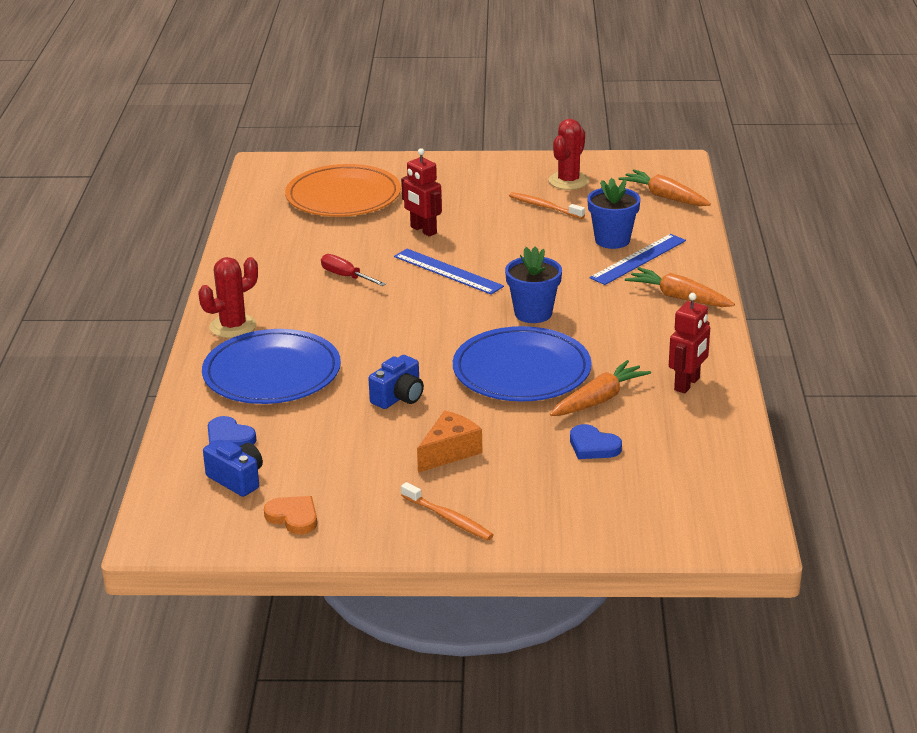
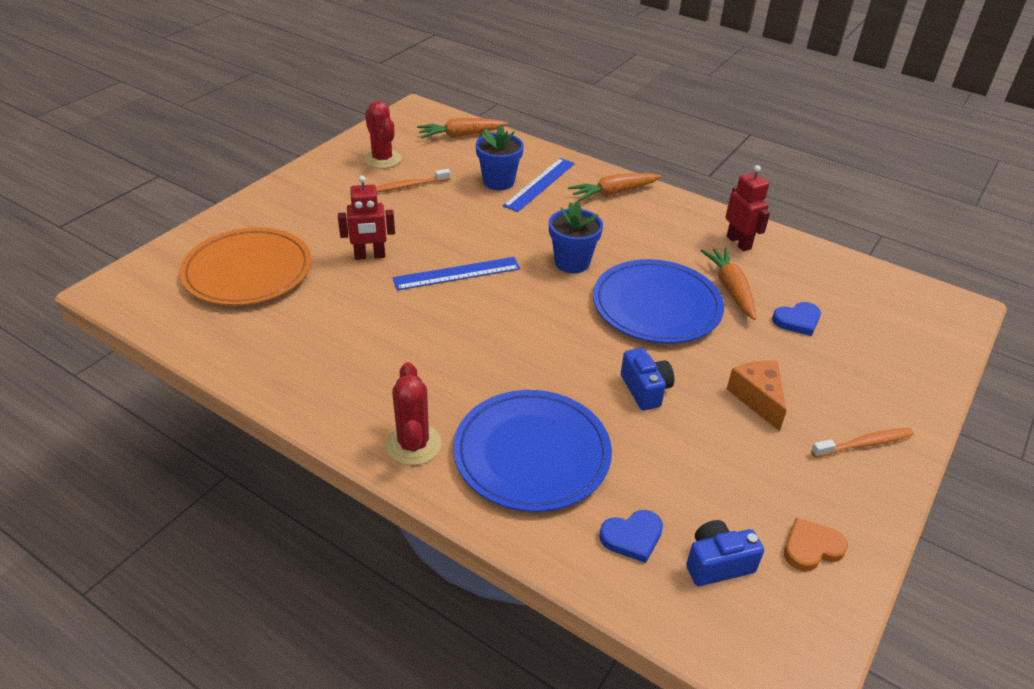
camera: 60 degrees left, 10 degrees up
red screwdriver [321,254,386,286] -> none
blue ruler [590,234,686,285] -> blue ruler turned 45 degrees clockwise [503,158,575,212]

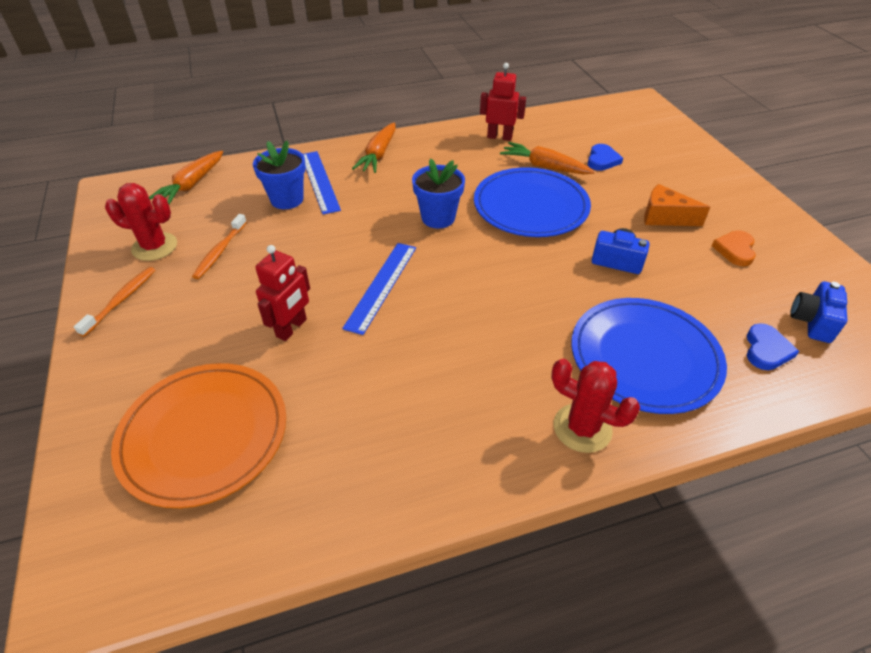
camera: 50 degrees left, 5 degrees up
orange heart [784,518,848,571] -> orange heart moved to [712,230,756,266]
orange toothbrush [811,428,914,458] -> orange toothbrush moved to [74,267,155,337]

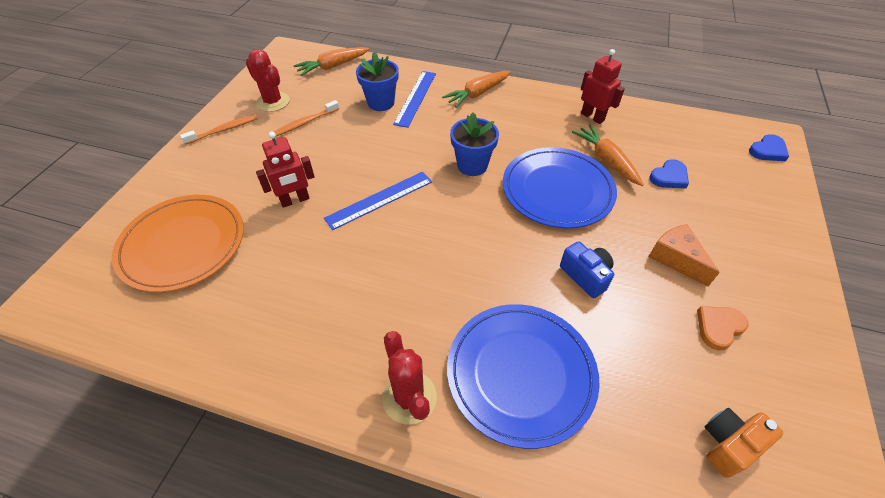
camera: 35 degrees right, 5 degrees up
blue heart [747,323,799,370] -> blue heart moved to [749,134,789,161]
blue camera [790,281,847,343] -> orange camera [705,408,784,478]

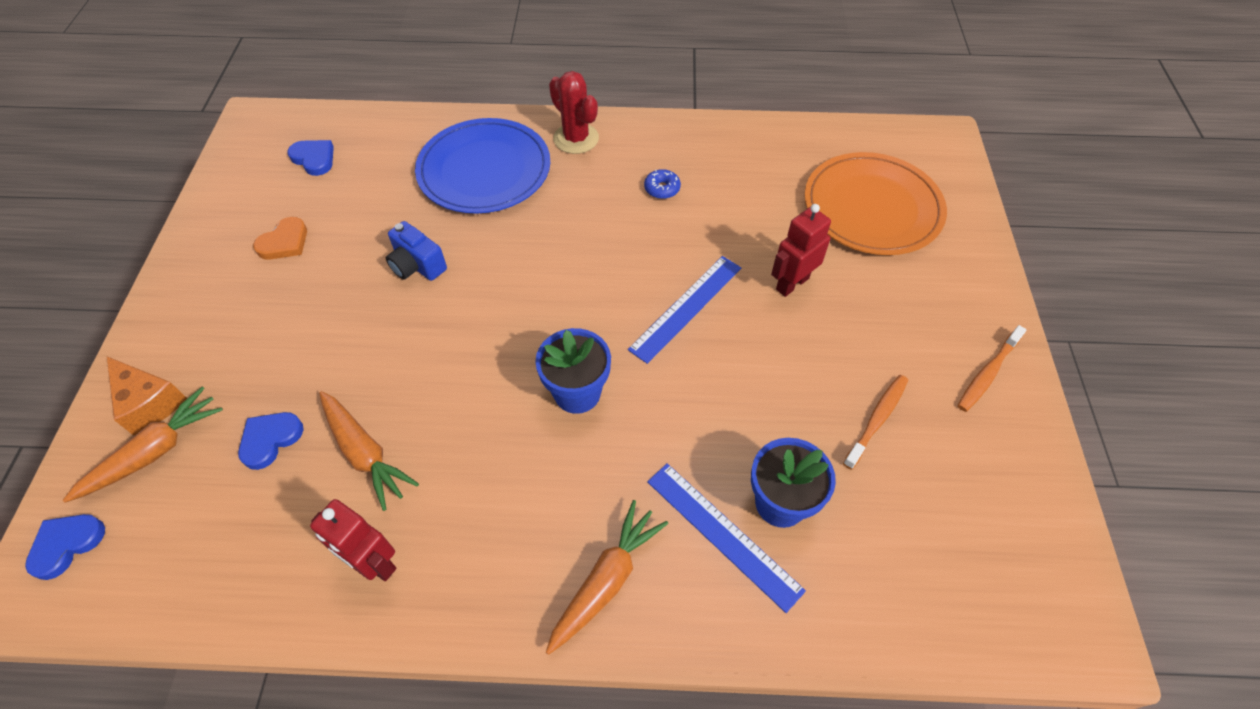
camera: 165 degrees right, 5 degrees up
red cactus [246,49,290,112] -> none
orange carrot [293,47,370,76] -> orange carrot moved to [63,387,223,503]
blue ruler [393,71,436,128] -> blue ruler turned 45 degrees counterclockwise [647,463,806,613]
blue plate [503,147,617,228] -> none
orange cheese [649,224,720,287] -> orange cheese moved to [107,357,187,435]
orange camera [705,408,784,478] -> blue heart [288,140,334,176]
none -> blue donut [644,169,681,199]

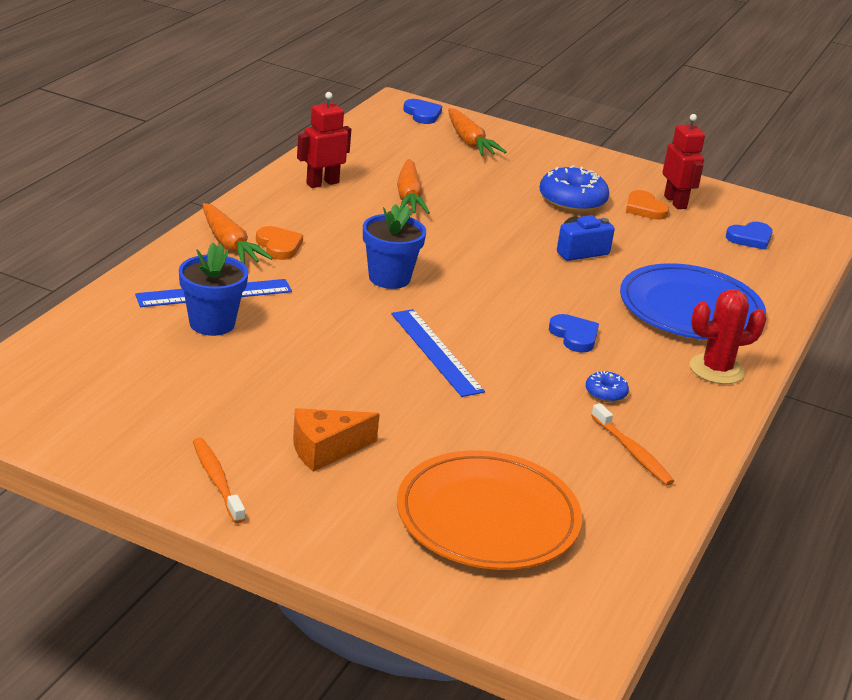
camera: 110 degrees right, 25 degrees down
orange cheese [107,357,187,435] -> orange cheese moved to [293,408,380,472]
blue heart [238,412,304,470] -> blue heart moved to [549,314,599,352]
orange carrot [319,391,419,511] -> orange carrot turned 75 degrees counterclockwise [397,159,430,214]
red robot [771,204,831,297] -> red robot moved to [662,114,705,209]
orange toothbrush [843,375,908,470] -> orange toothbrush moved to [591,403,674,486]
none -> orange heart [256,226,303,260]
none -> blue donut [540,165,609,212]

